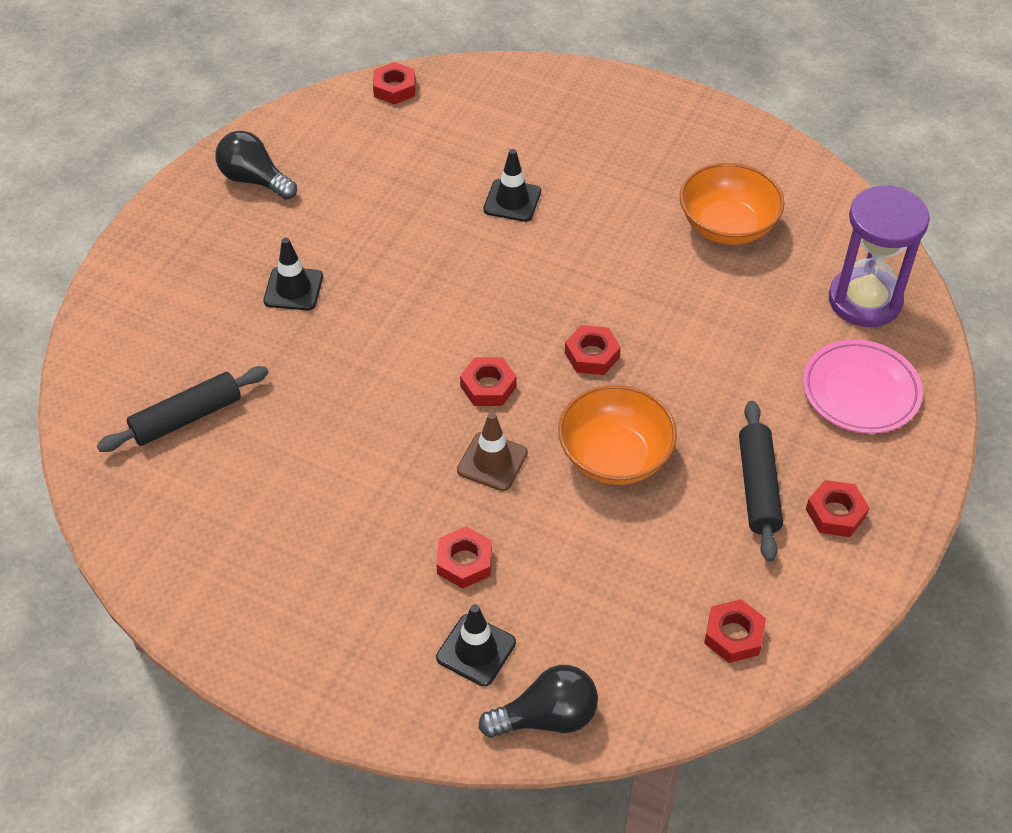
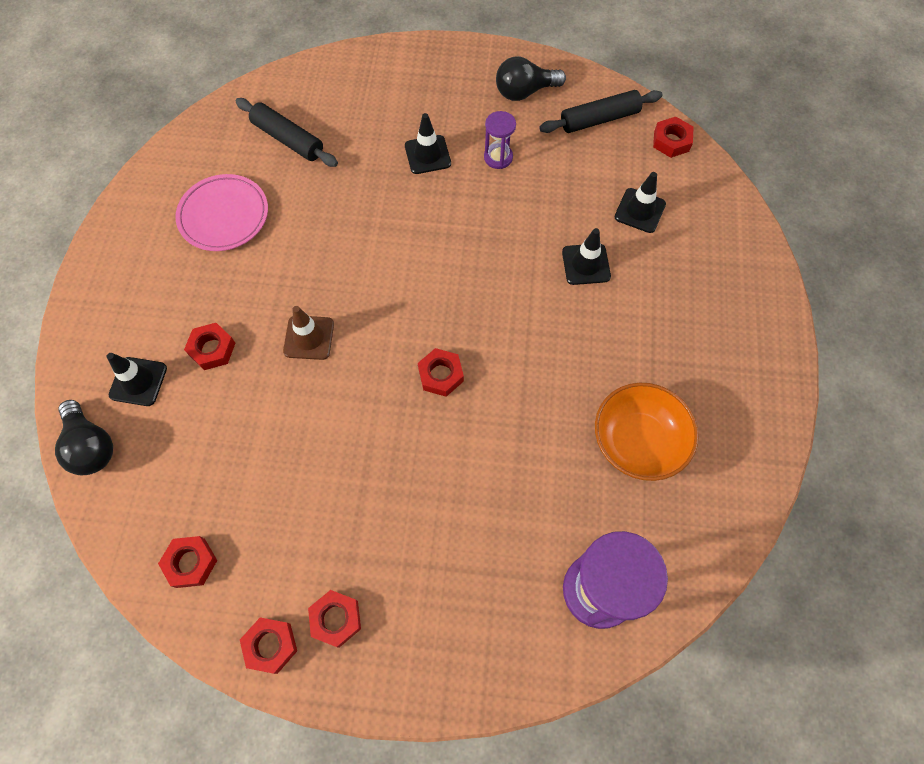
camera: 70 degrees right, 15 degrees up
black light bulb [215,131,297,200] -> black light bulb turned 120 degrees counterclockwise [496,56,566,101]
red nut [460,357,517,406] -> red nut moved to [240,617,297,674]
orange bowl [558,385,677,485] -> none
black rolling pin [739,401,783,562] -> black rolling pin moved to [539,90,663,133]
pink plate [802,340,923,434] -> pink plate moved to [175,174,268,251]
none -> purple hourglass [484,111,516,169]
none -> black traffic cone [615,172,666,233]

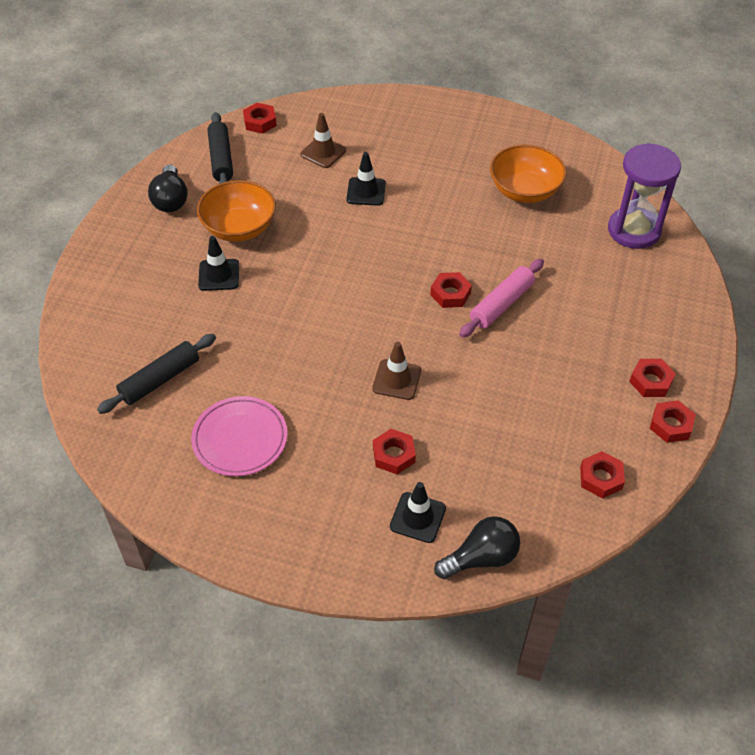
camera: 80 degrees left, 15 degrees down
purple hourglass [484,111,516,169] -> orange bowl [197,180,276,242]
black traffic cone [615,172,666,233] -> brown traffic cone [300,113,346,168]
none -> pink rolling pin [459,259,544,338]

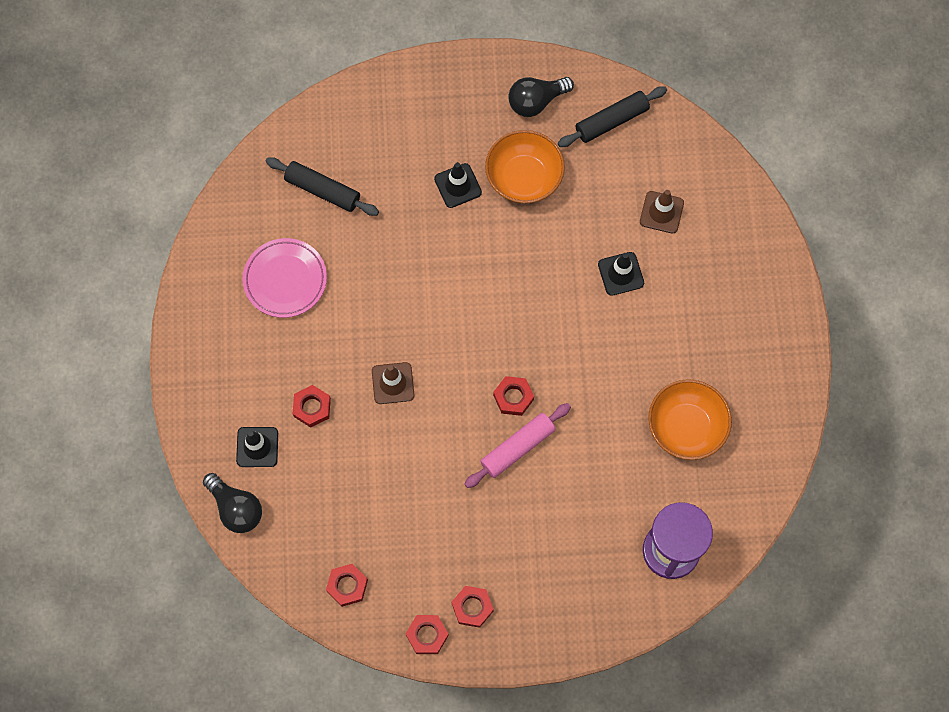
camera: 70 degrees right, 20 degrees up
red nut [243,103,277,134] -> none
pink rolling pin [459,259,544,338] -> pink rolling pin turned 60 degrees counterclockwise [465,403,571,488]

